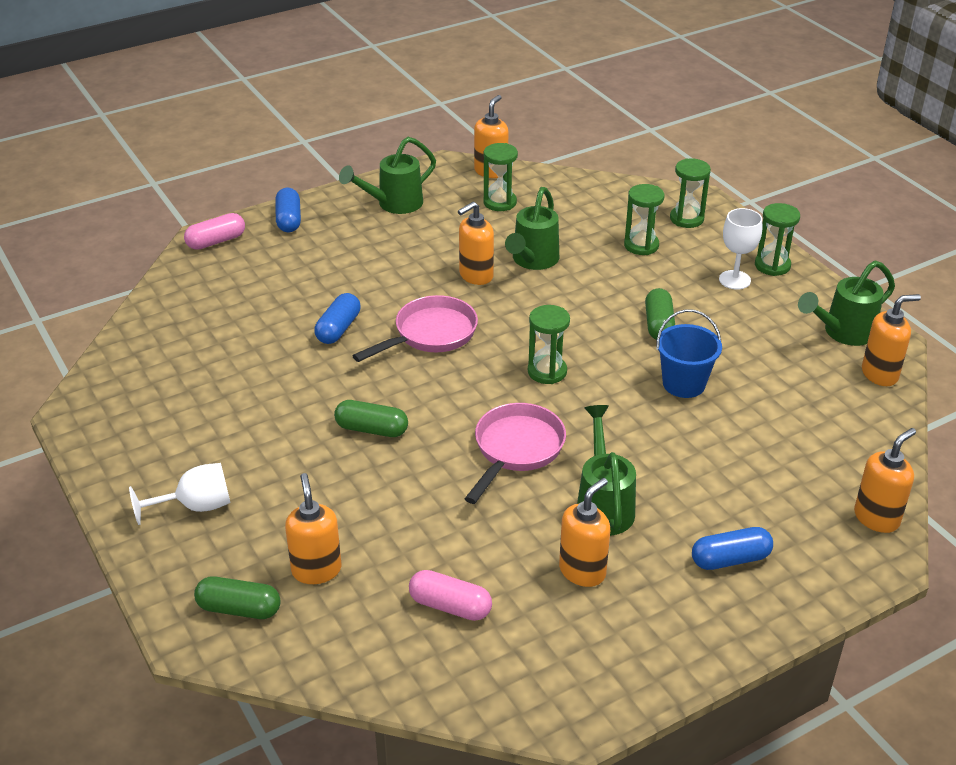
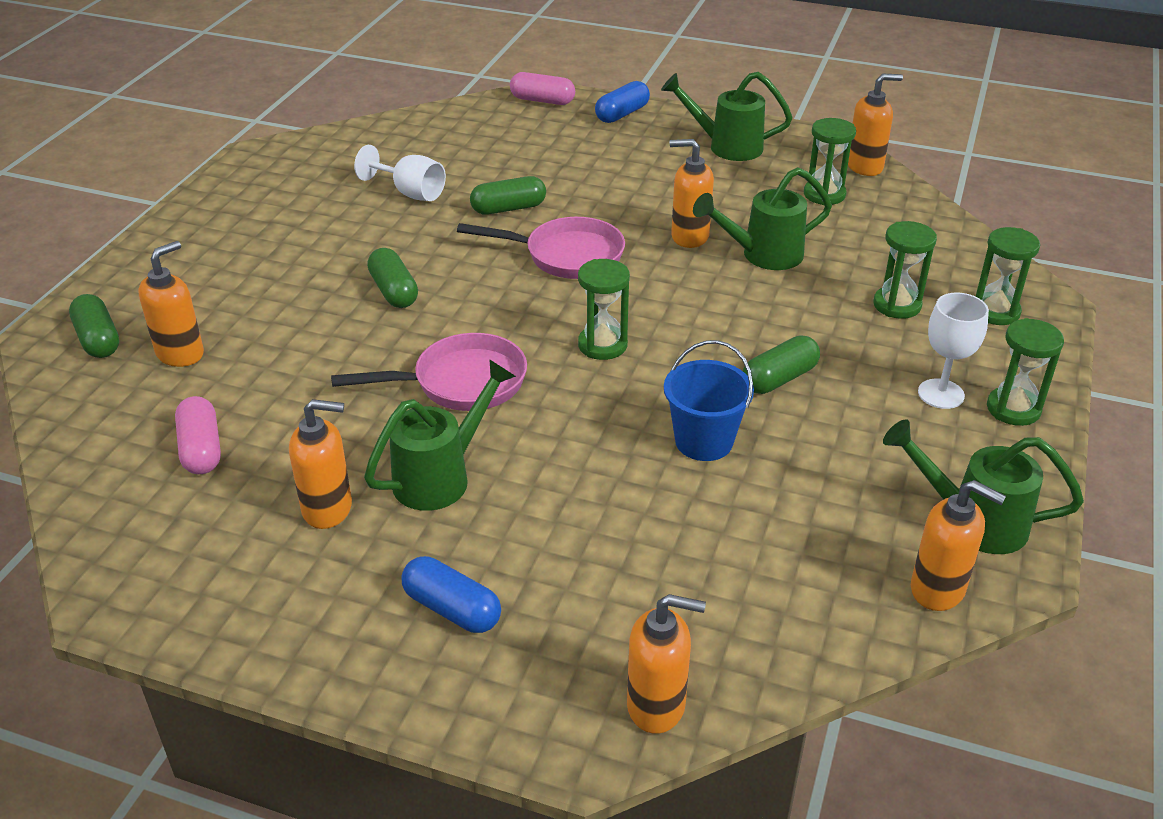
camera: 50 degrees right, 0 degrees up
white goblet [129,463,231,525] -> white goblet moved to [354,145,446,201]
blue capsule [314,293,360,344] -> green capsule [470,176,546,215]

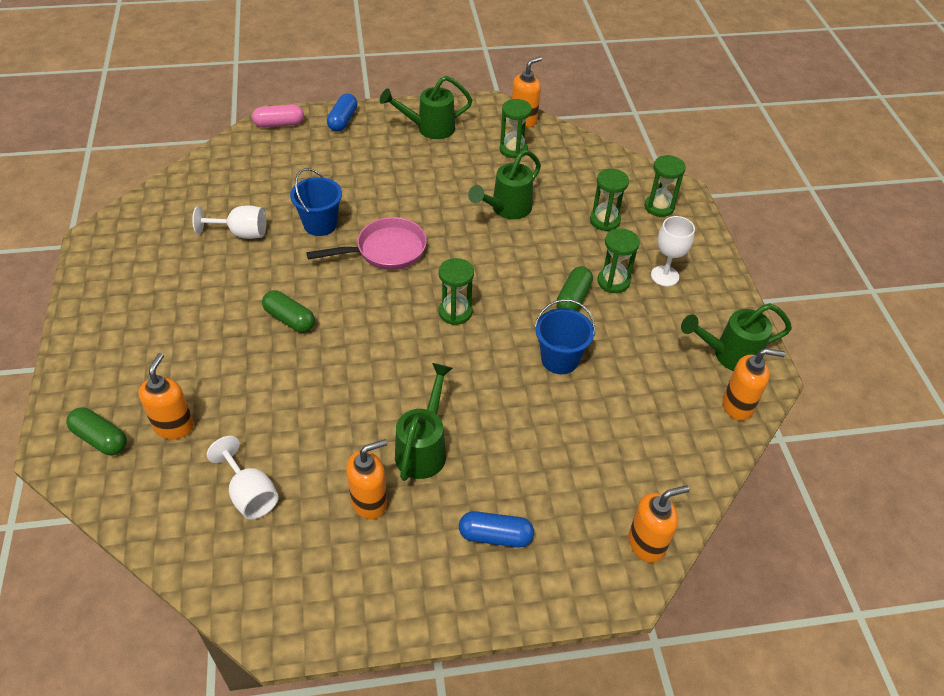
camera: 30 degrees left, 10 degrees up
pink capsule [175,396,221,474] -> white goblet [207,436,279,519]
pink pan [331,333,527,411] -> none
green capsule [470,176,546,215] -> blue bucket [290,168,342,236]
orange soap dispenser [670,139,714,248] -> none
green hourglass [987,318,1064,426] -> green hourglass moved to [597,228,640,293]

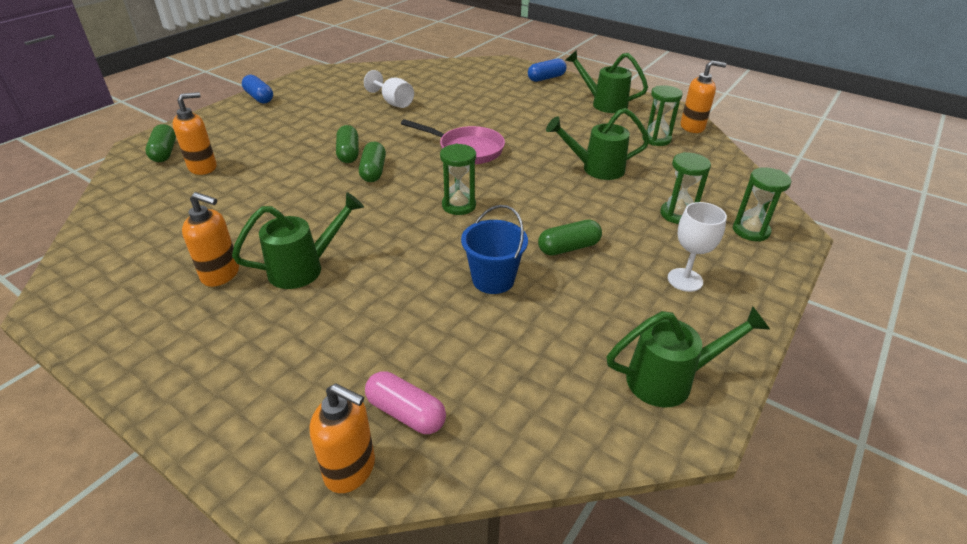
camera: 45 degrees right, 10 degrees down
white goblet [207,436,279,519] -> none
pink capsule [252,104,304,128] -> pink capsule moved to [365,371,446,434]
blue bucket [290,168,342,236] -> none
blue capsule [459,511,534,547] -> blue capsule moved to [242,75,273,104]
green hourglass [597,228,640,293] -> none
green watering can [681,303,792,371] -> green watering can turned 135 degrees clockwise [607,306,771,408]
orange soap dispenser [723,348,785,421] -> none
none -> green capsule [359,142,386,182]

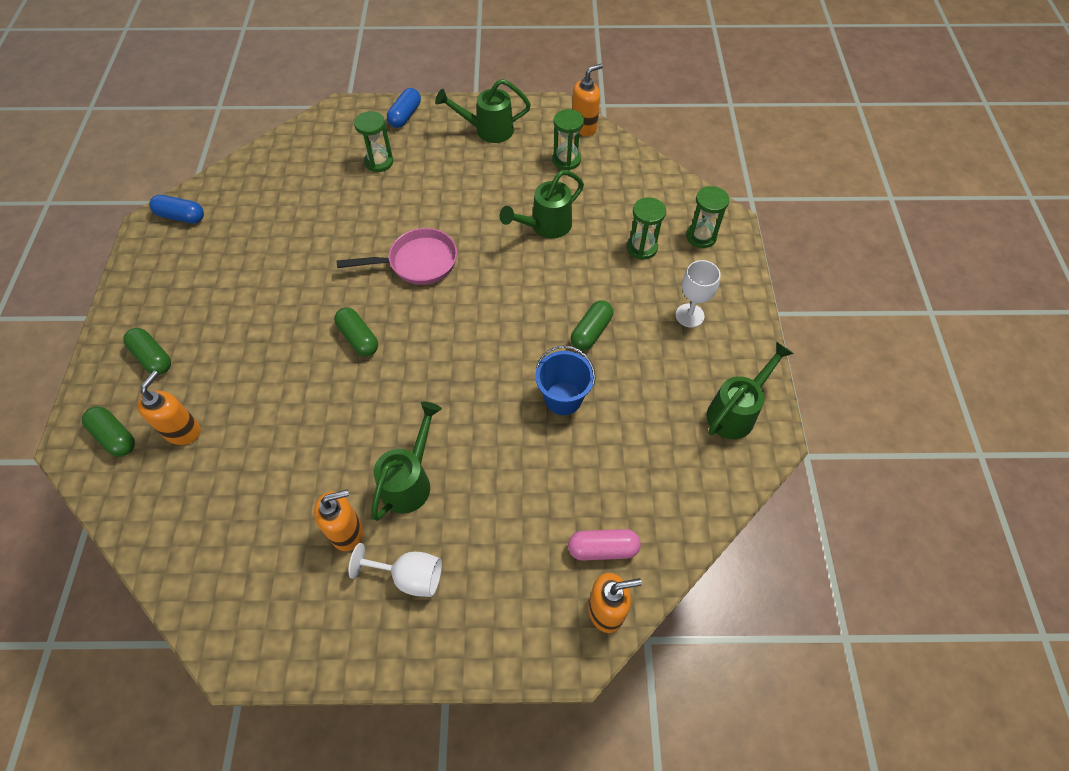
camera: 35 degrees left, 20 degrees up
blue capsule [242,75,273,104] -> blue capsule moved to [149,195,204,223]
green capsule [336,125,359,163] -> green capsule moved to [123,328,171,375]
white goblet [364,70,414,108] -> white goblet moved to [348,543,442,597]
green hourglass [440,144,476,215] -> green hourglass moved to [354,111,393,172]

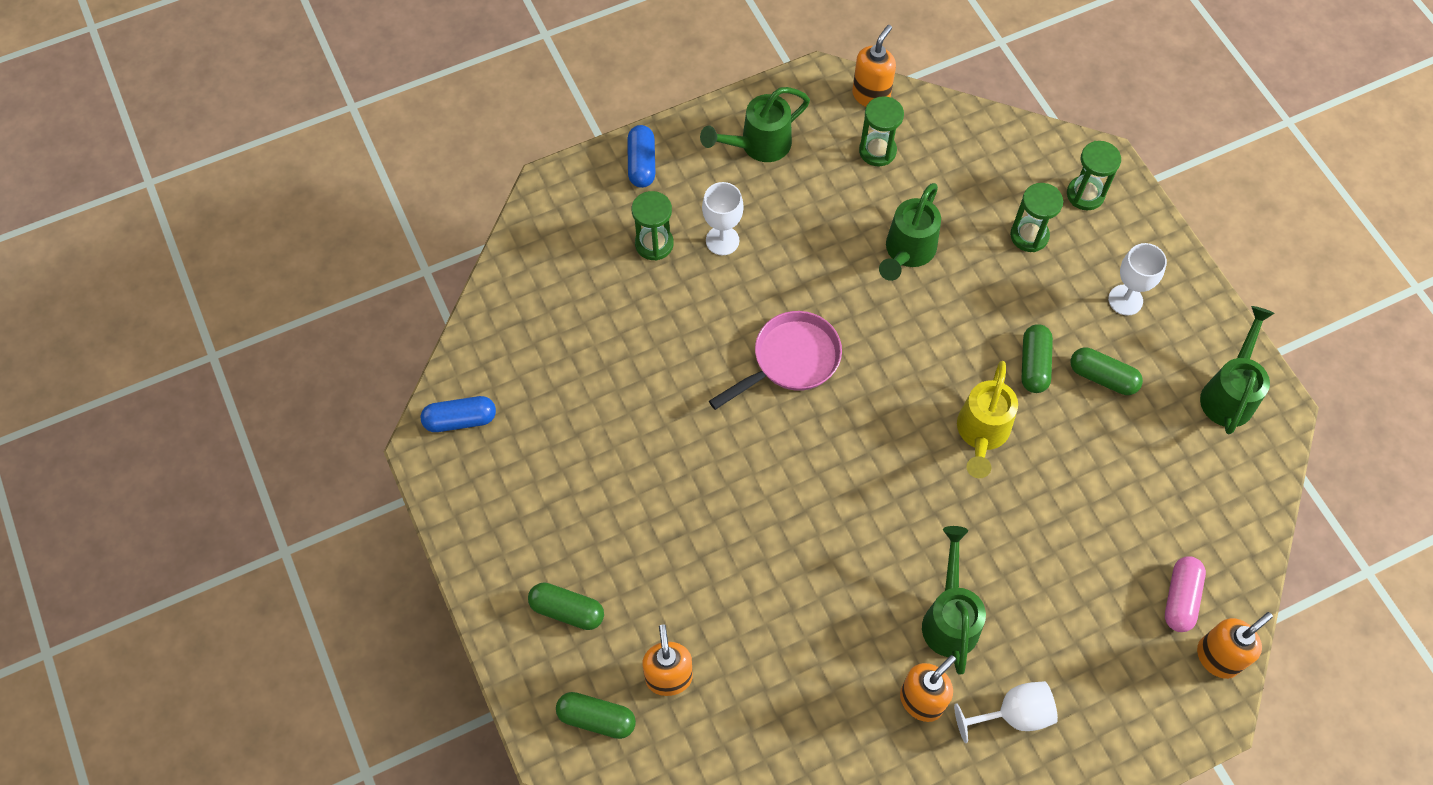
camera: 25 degrees left, 5 degrees up
green capsule [334,307,378,356] -> green capsule moved to [1070,347,1143,395]
blue bucket [535,345,595,415] -> none
pink capsule [568,529,641,561] -> pink capsule turned 45 degrees counterclockwise [1165,556,1206,632]
none -> white goblet [702,182,744,255]
none -> yellow watering can [957,361,1018,478]

